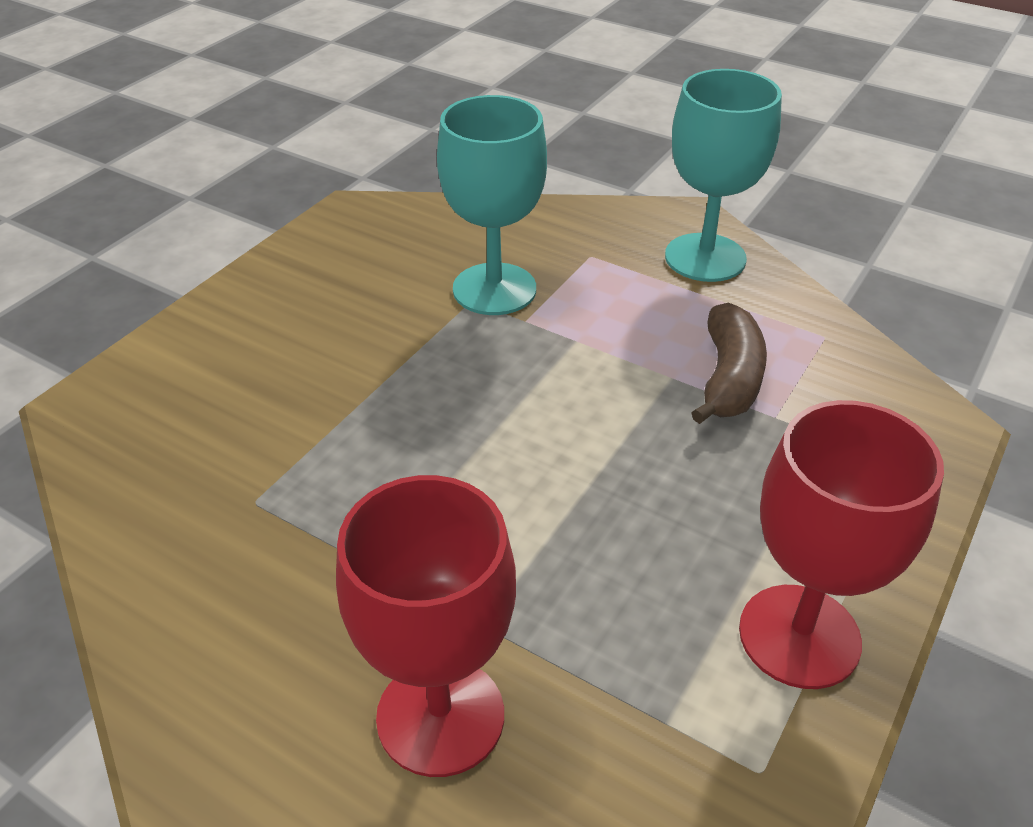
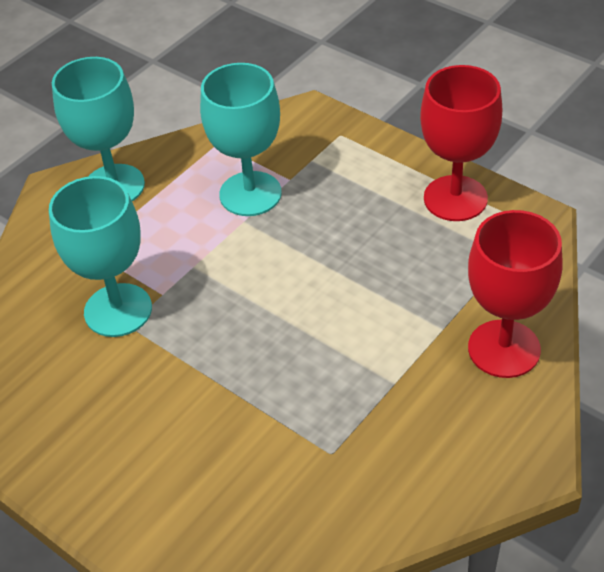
camera: 80 degrees left, 5 degrees up
brown banana [691,303,767,424] -> turquoise goblet [200,63,282,216]

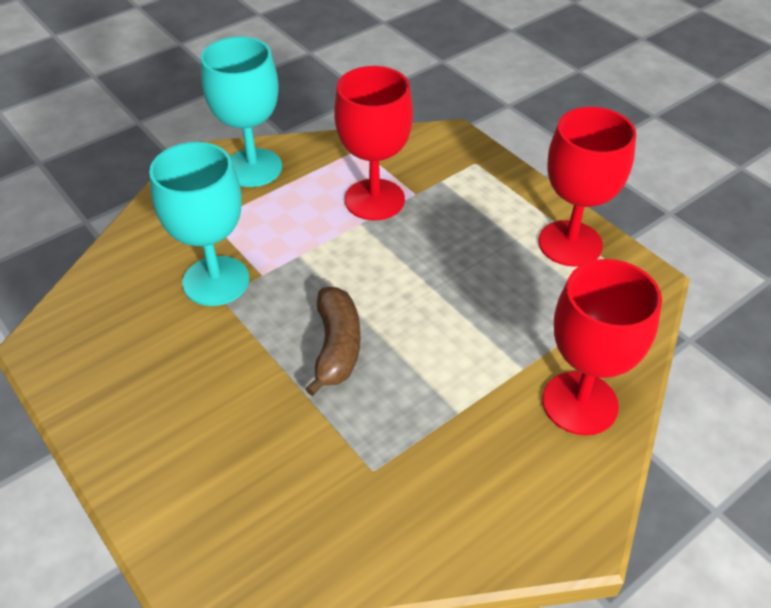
camera: 10 degrees right, 0 degrees up
turquoise goblet [200,63,282,216] -> red goblet [334,66,413,220]
none -> brown banana [305,287,360,396]

